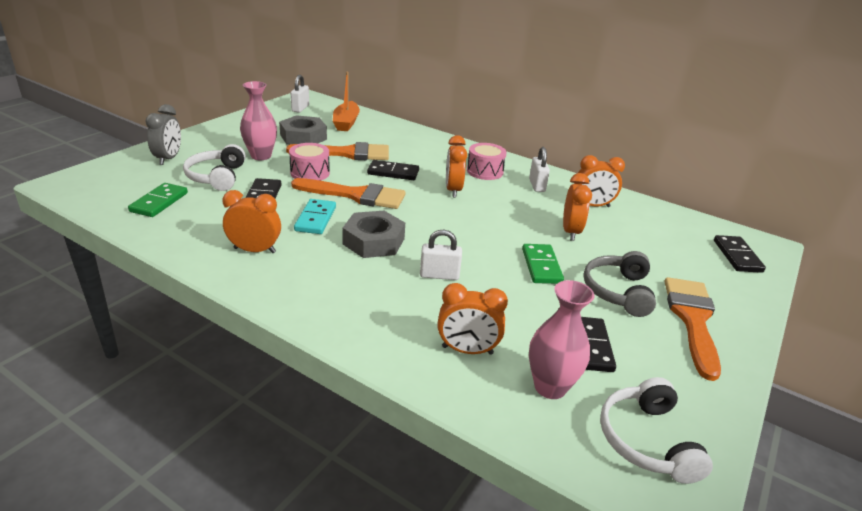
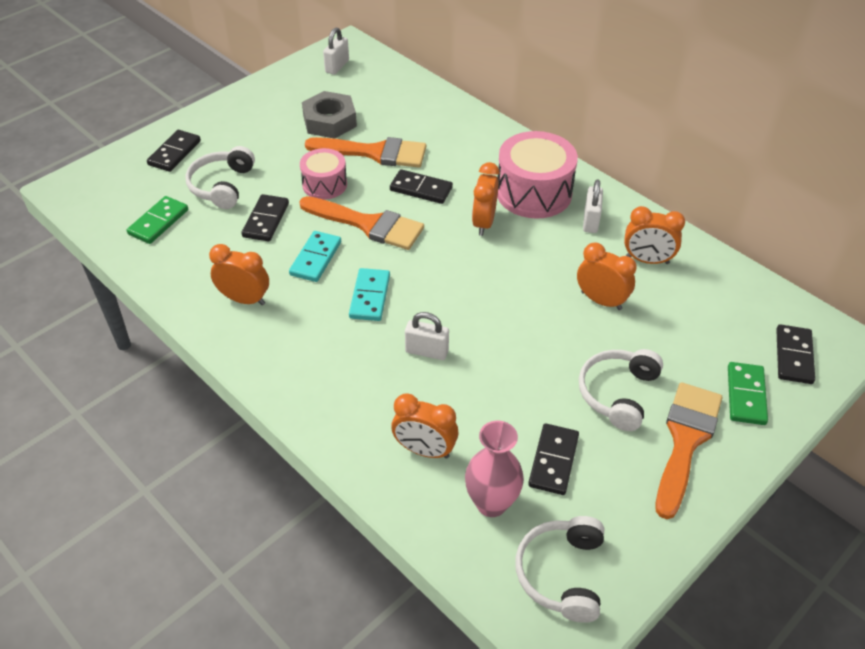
camera: 15 degrees right, 15 degrees up
grey clock [146,104,181,165] -> black domino [147,130,201,172]
pink vase [240,81,277,160] -> none
orange boat [333,72,360,131] -> none
grey nut [342,211,405,258] -> turquoise domino [349,268,390,321]
pink drum [467,143,507,180] -> pink drum [497,131,578,219], size x1.68
green domino [522,244,564,284] -> green domino moved to [728,362,768,425]
orange clock [563,173,592,241] -> orange clock turned 75 degrees counterclockwise [577,243,636,310]
grey headphones [584,251,656,317] -> white headphones [579,349,663,431]

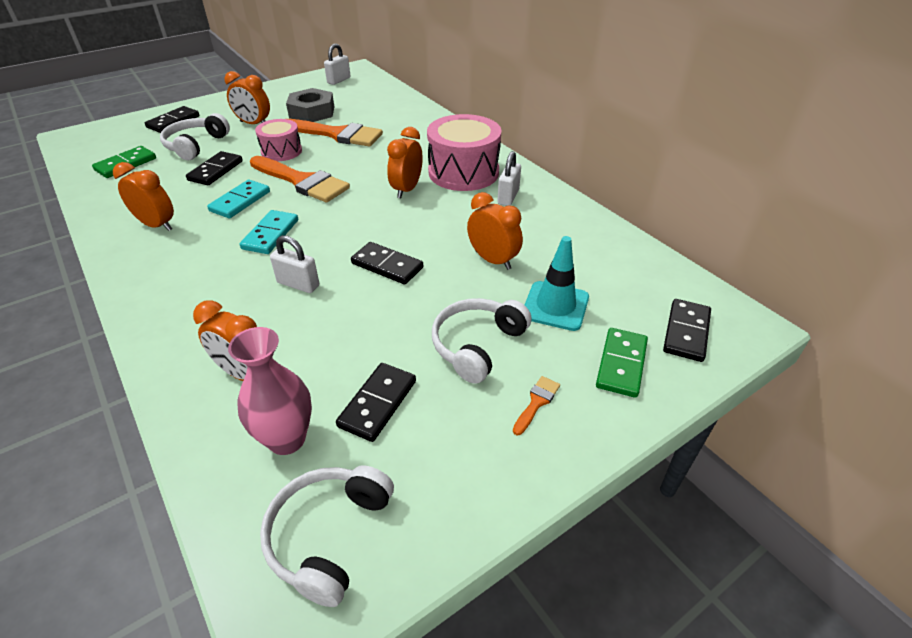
camera: 10 degrees right, 5 degrees down
black domino [390,169,453,204] -> black domino moved to [351,242,423,284]
orange clock [624,206,685,264] -> orange clock moved to [224,71,270,124]
orange brush [656,382,722,519] -> orange brush [513,376,560,435], size x0.41
none -> turquoise traffic cone [525,236,589,331]

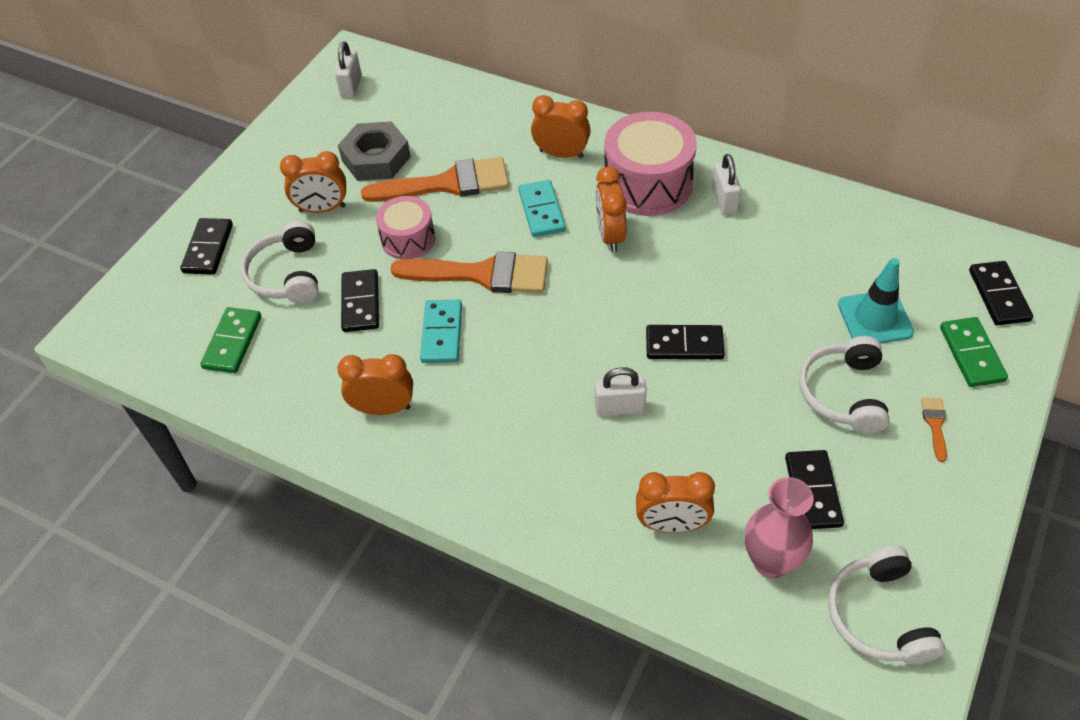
camera: 25 degrees left, 10 degrees up
turquoise domino [240,210,298,254] -> turquoise domino moved to [518,180,566,237]
orange clock [467,192,523,270] -> orange clock moved to [531,95,591,158]

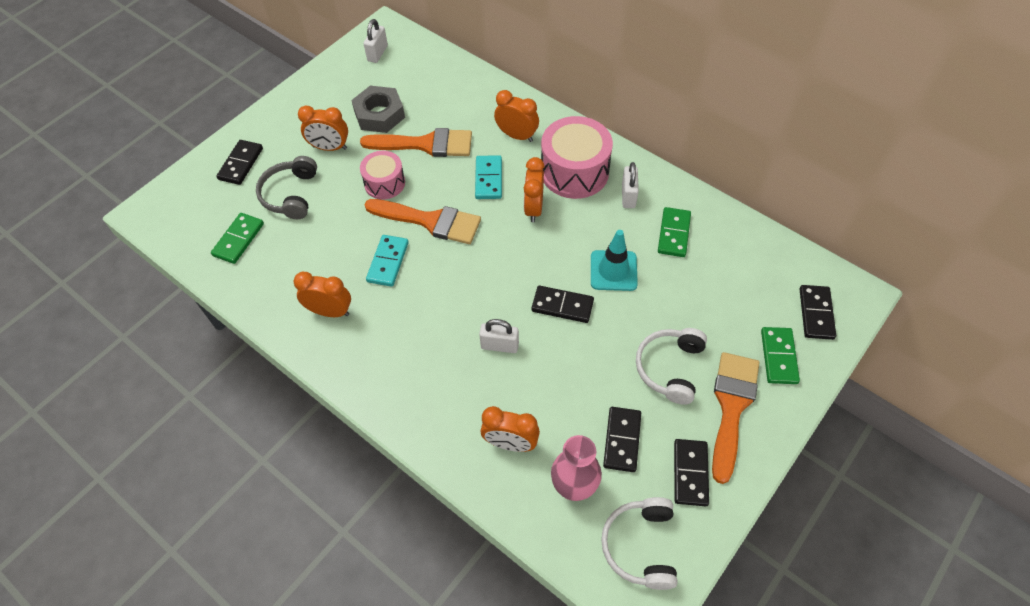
camera: 10 degrees right, 5 degrees up
white headphones [241,221,318,304] -> grey headphones [256,156,317,219]
black domino [341,269,379,332] -> black domino moved to [674,439,709,506]
turquoise traffic cone [838,258,914,344] -> turquoise traffic cone moved to [591,230,638,291]
orange brush [921,398,947,462] -> orange brush [712,352,759,484], size x2.42
none -> green domino [658,207,691,257]

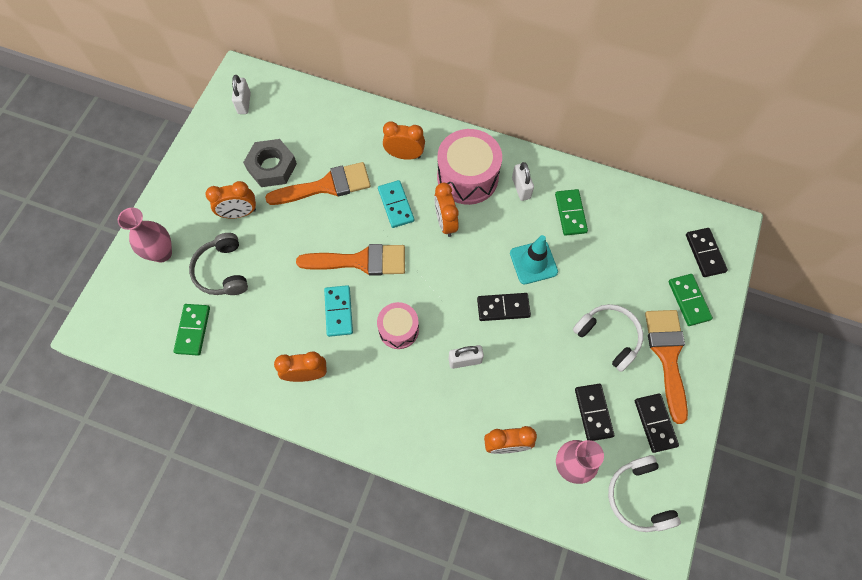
camera: 20 degrees left, 10 degrees up
black domino [216,140,263,185] -> pink vase [118,208,172,263]
pink drum [360,151,405,199] -> pink drum moved to [377,302,419,349]
white headphones [636,328,707,405] -> white headphones turned 135 degrees clockwise [573,304,643,372]

